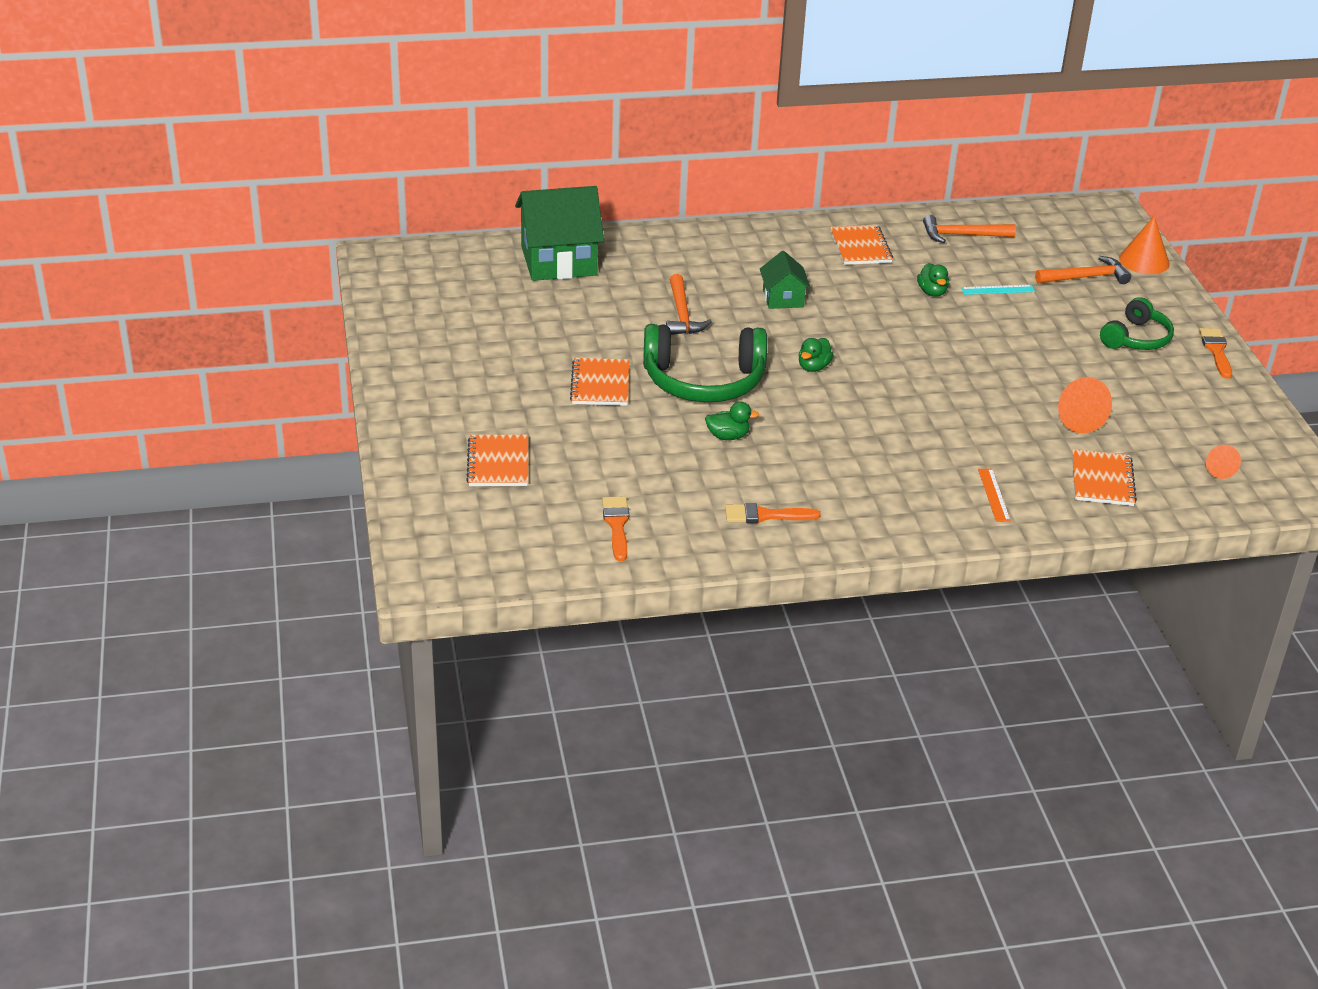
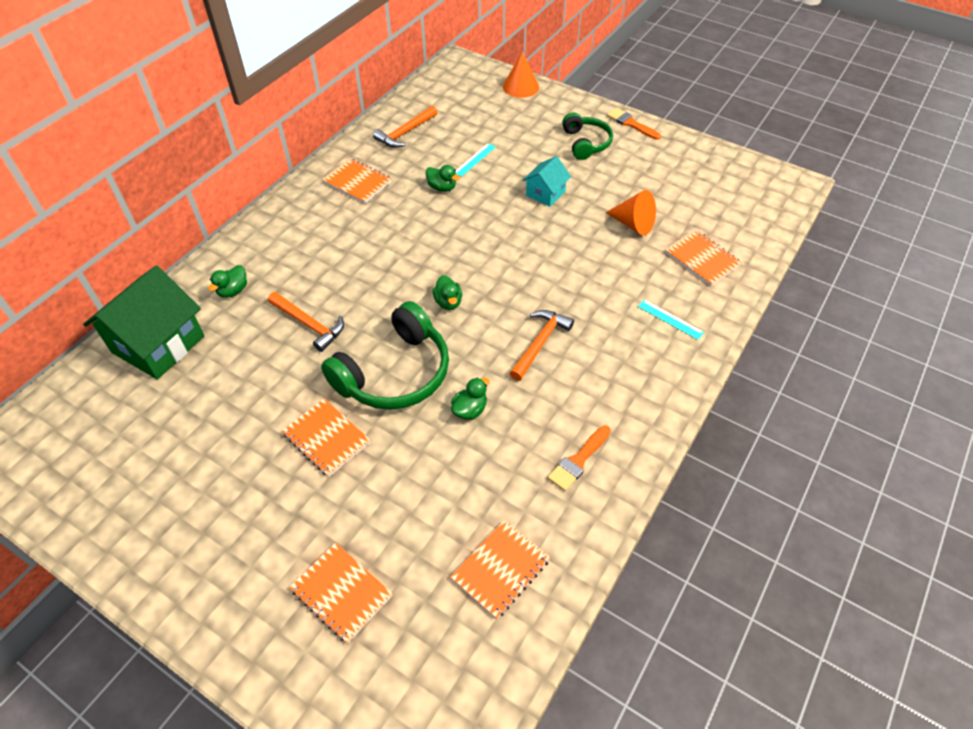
camera: 45 degrees left, 15 degrees up
orange brush [602,496,629,561] -> orange notebook [451,520,550,619]
green house [760,251,811,309] -> none
orange ruler [978,469,1011,522] -> turquoise ruler [638,300,704,340]
orange hammer [1035,256,1131,284] -> orange hammer moved to [509,310,574,381]
orange cone [1206,445,1241,479] -> none
none -> green duck [209,265,247,298]
none -> turquoise house [523,156,571,207]

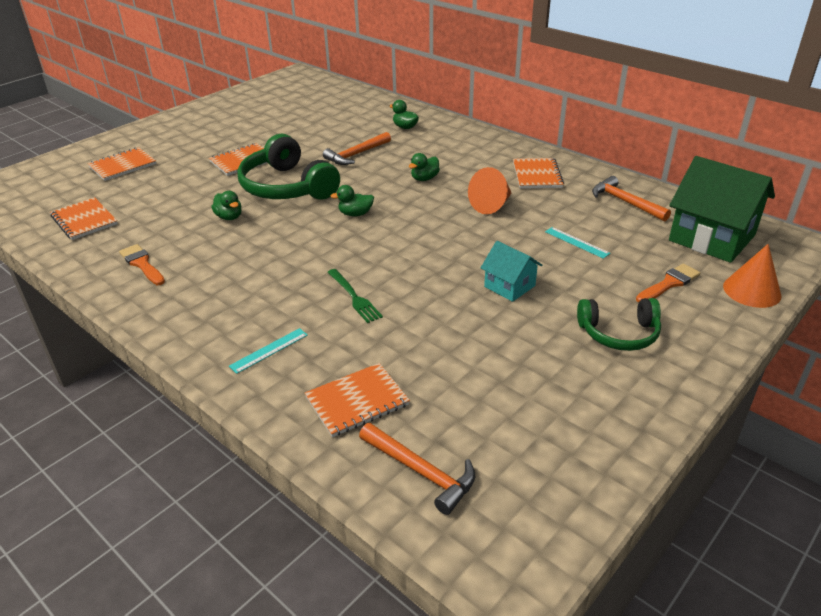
camera: 100 degrees right, 15 degrees down
green house [83,265,204,379] -> green house moved to [669,156,775,263]
orange notebook [323,158,392,204] -> orange notebook turned 45 degrees counterclockwise [513,158,564,189]
green duck [426,165,460,192] -> green duck moved to [409,153,440,181]
orange hammer [509,310,574,381] -> orange hammer moved to [359,423,475,515]
orange cone [605,190,656,236] -> orange cone moved to [468,167,511,214]
orange brush [607,108,661,140] -> orange brush moved to [636,264,700,302]
none -> green fork [327,269,383,323]

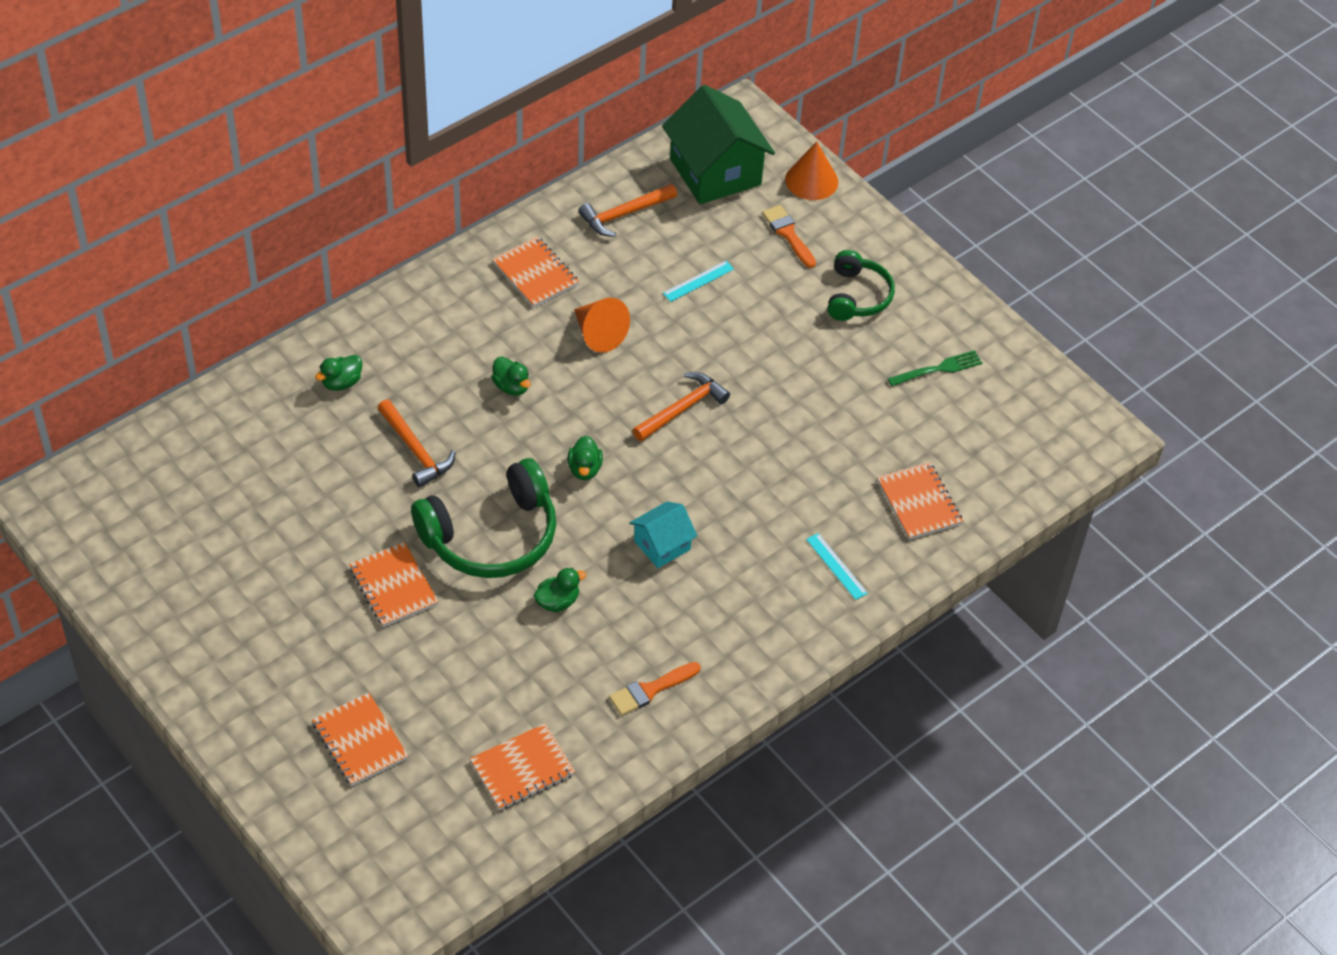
camera: 85 degrees left, 15 degrees up
green fork [327,269,383,323] -> green fork moved to [887,350,982,386]
orange hammer [359,423,475,515] -> orange hammer moved to [633,372,730,441]
turquoise house [481,241,542,302] -> turquoise house moved to [629,501,697,568]
orange notebook [513,158,564,189] -> orange notebook turned 45 degrees clockwise [492,236,579,308]
green house [669,156,775,263] -> green house turned 75 degrees counterclockwise [662,85,775,204]

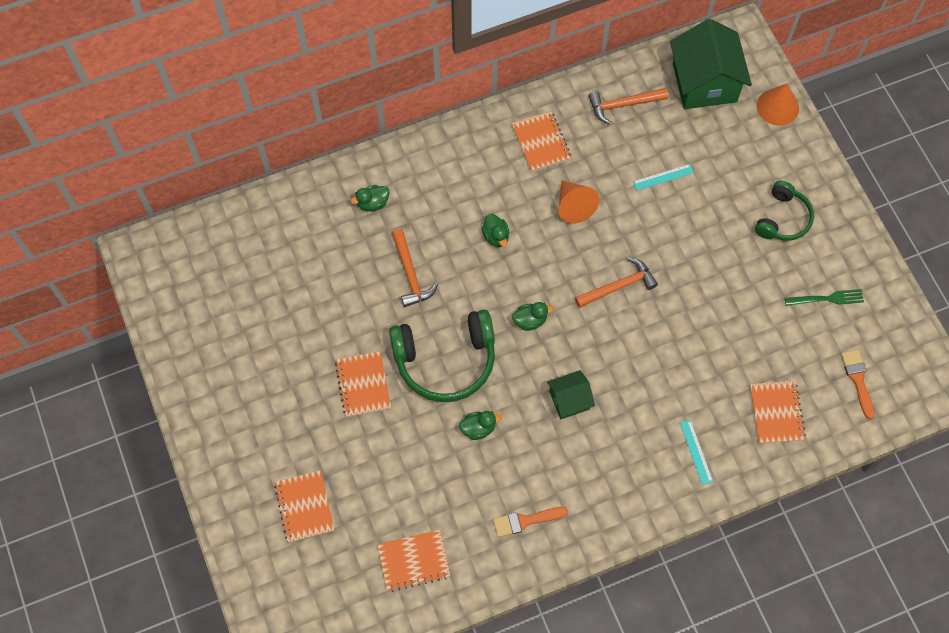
camera: 20 degrees right, 15 degrees up
green duck [568,435,603,480] -> green duck turned 120 degrees counterclockwise [512,302,554,331]
turquoise house [629,501,697,568] -> green house [547,370,595,419]
orange brush [762,205,816,268] -> orange brush moved to [841,350,875,419]

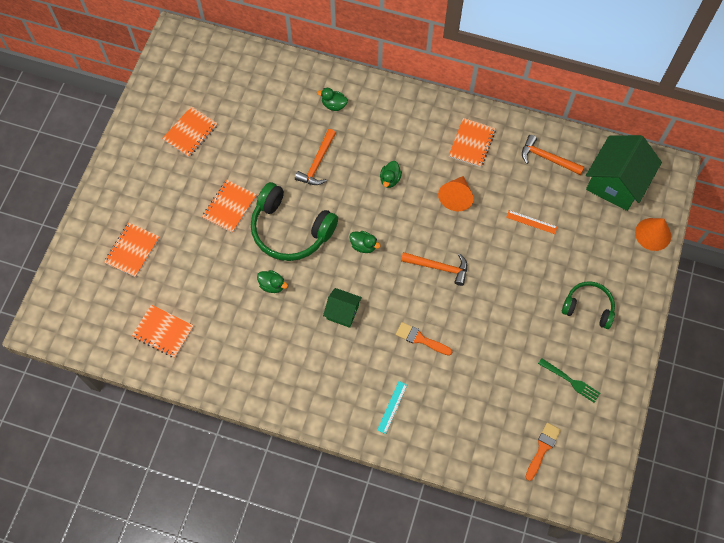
camera: 40 degrees right, 0 degrees up
orange brush [493,507,568,537] -> orange brush moved to [395,322,452,356]
turquoise ruler [633,164,694,190] -> orange ruler [506,210,557,234]
orange notebook [750,381,806,444] -> orange notebook moved to [162,106,218,157]
green headphones [755,181,814,241] -> green headphones turned 135 degrees counterclockwise [562,281,615,329]

